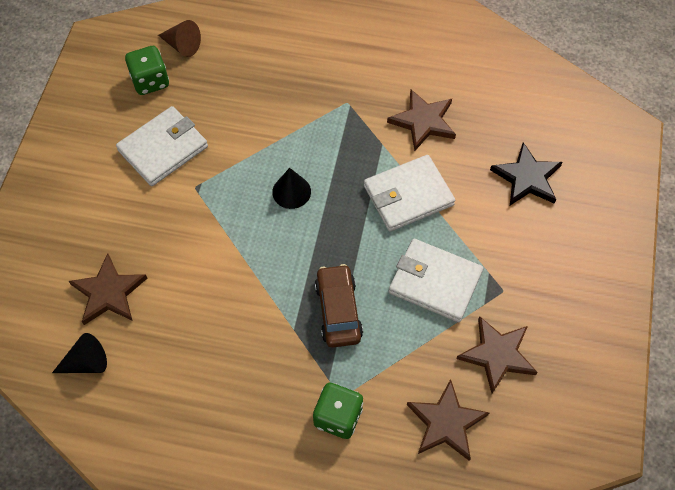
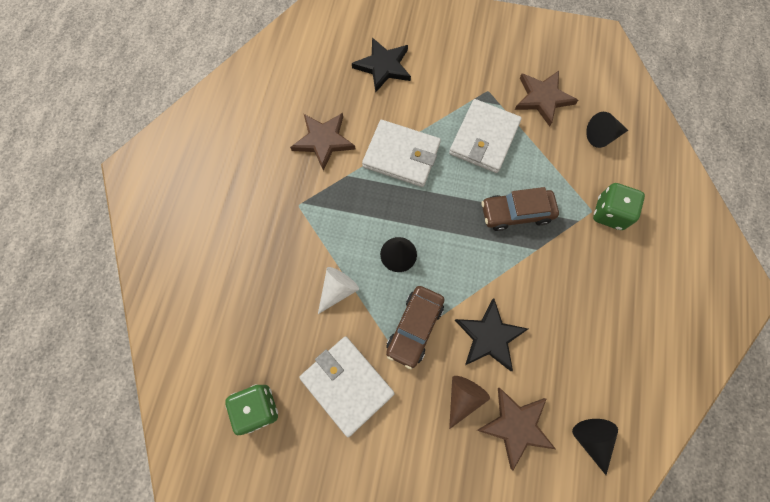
camera: 90 degrees left, 10 degrees up
brown cone [158,20,201,57] -> brown cone moved to [449,376,490,429]
white wallet [364,155,455,232] -> white wallet turned 45 degrees counterclockwise [362,120,441,187]
brown star [407,379,489,461] -> black cone [586,112,628,148]
none -> white cone [318,267,359,314]
none -> brown car [386,286,444,369]
none -> black star [455,298,528,371]

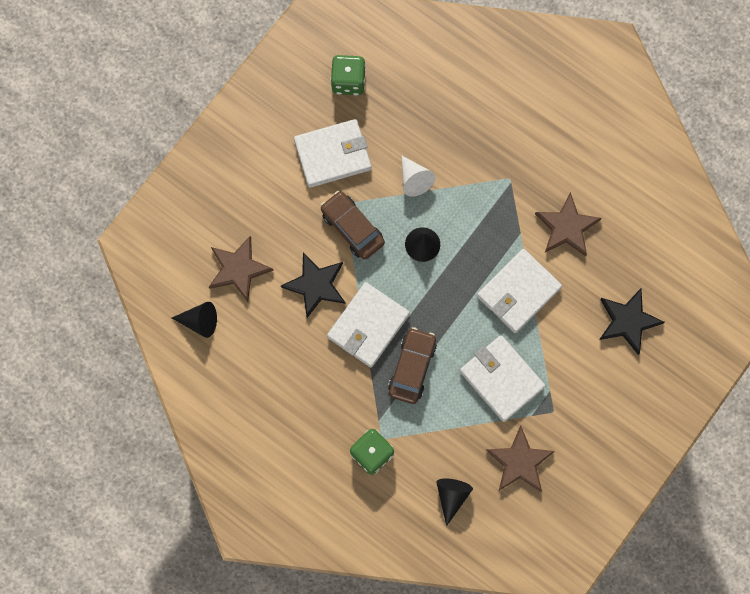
camera: 115 degrees right, 5 degrees up
brown cone [449,376,490,429] -> none
none -> white wallet [327,282,410,368]

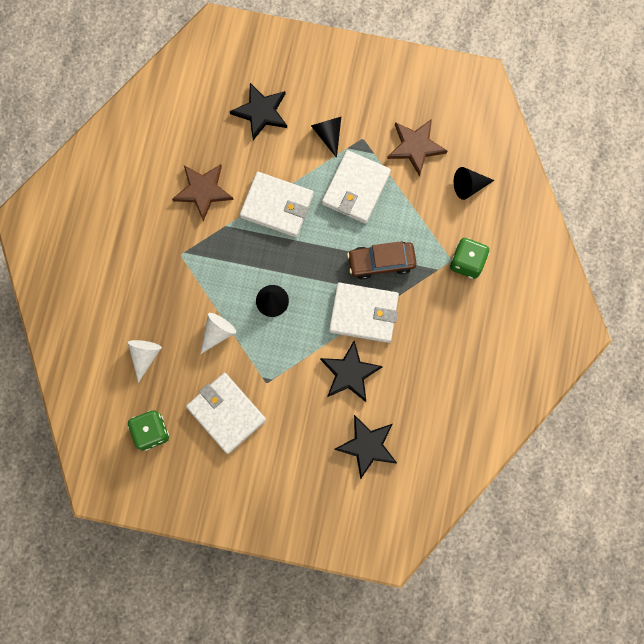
camera: 115 degrees left, 0 degrees up
black cone [172,302,217,338] -> black cone moved to [311,116,342,158]
brown star [209,236,274,302] -> black star [334,415,397,479]
brown car [320,191,385,260] -> none
none -> white cone [128,340,162,383]

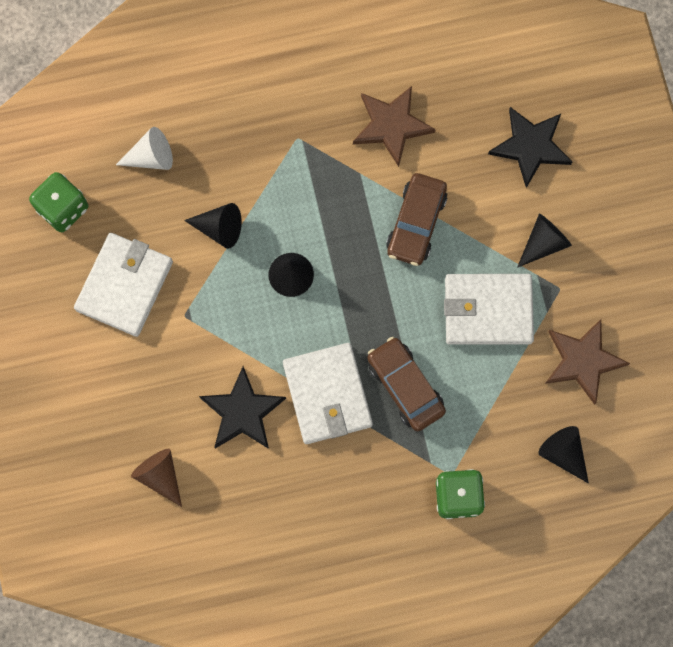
camera: 65 degrees right, 0 degrees up
white cone [201,313,236,354] -> black cone [184,203,242,249]
white wallet [240,172,313,237] -> brown car [386,173,447,266]
black star [334,415,397,479] -> brown cone [131,449,182,507]

